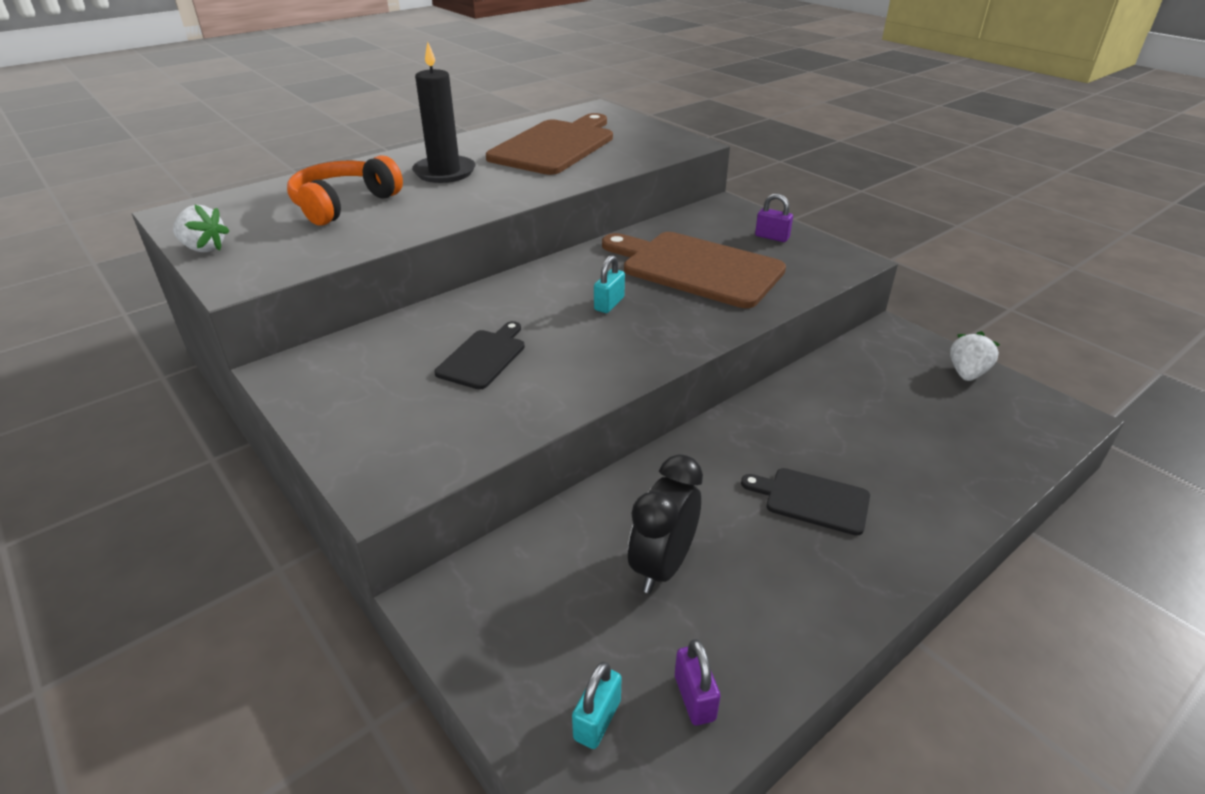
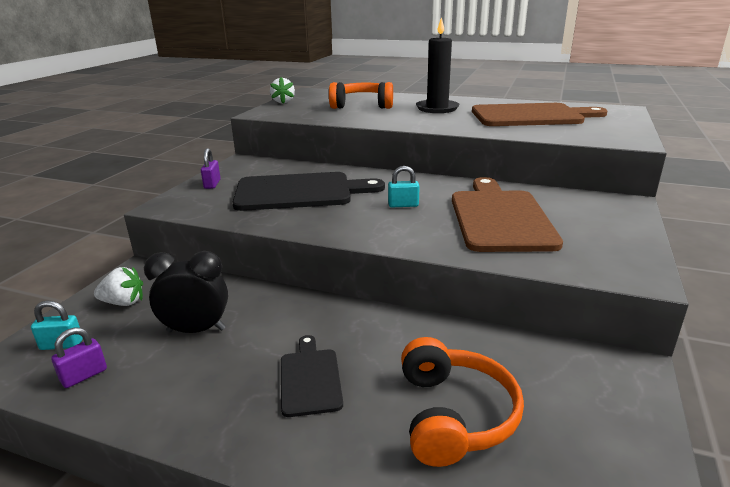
camera: 60 degrees right, 10 degrees down
black cutting board [434,321,525,389] -> black cutting board [232,172,385,211], size x1.96
purple padlock [755,194,793,242] -> purple padlock moved to [201,148,220,189]
white strawberry [950,331,1000,381] -> white strawberry moved to [94,267,143,306]
none -> orange headphones [401,337,524,467]

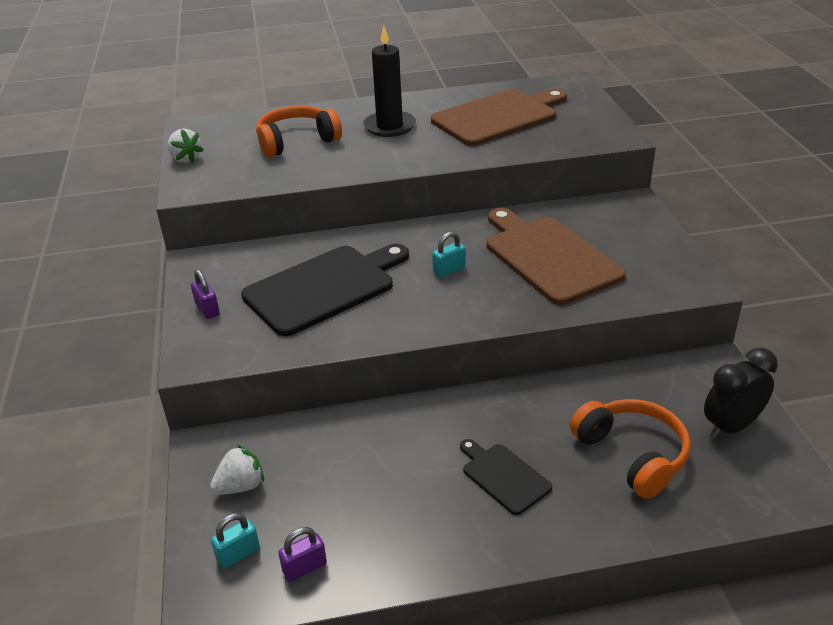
camera: 30 degrees left, 10 degrees up
purple padlock [51,327,107,388] -> purple padlock turned 45 degrees clockwise [278,527,327,582]
black clock [144,251,228,333] -> black clock moved to [704,348,778,439]

